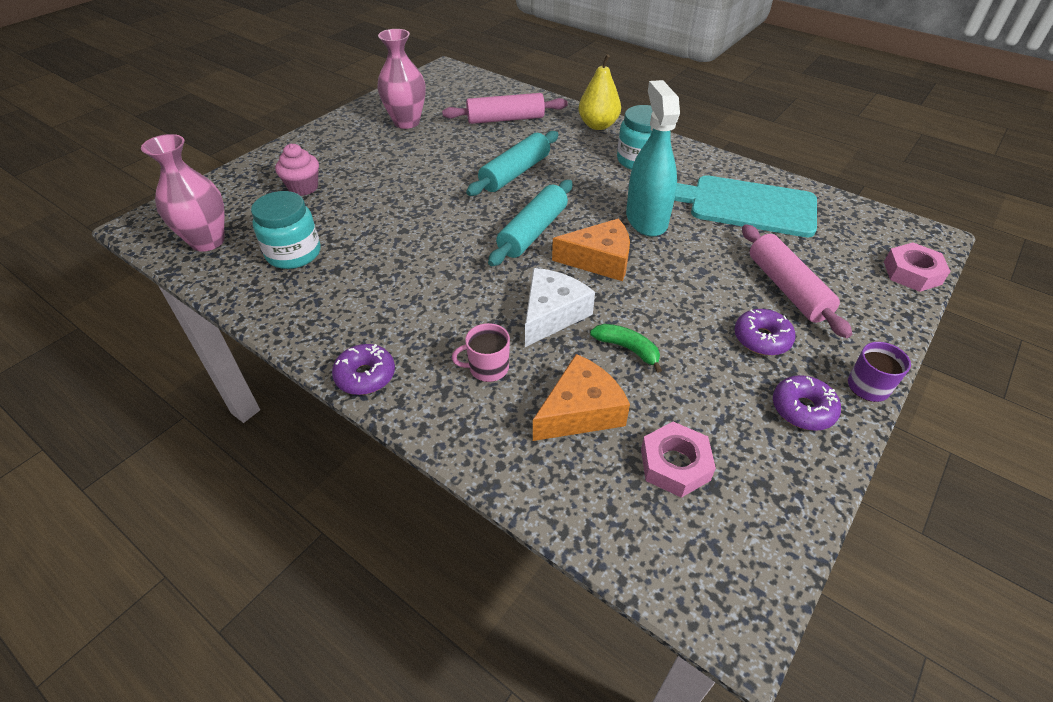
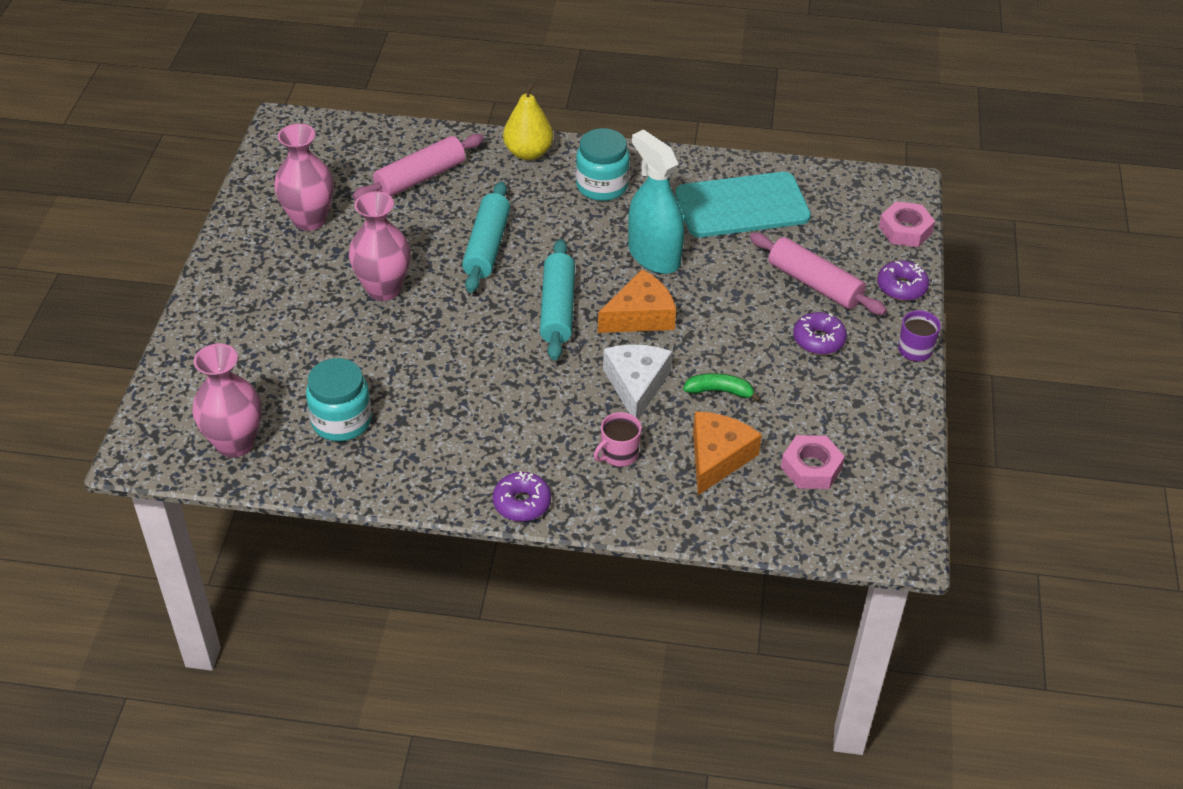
camera: 30 degrees left, 0 degrees up
pink cupcake [275,144,319,196] -> none
purple donut [773,375,841,431] -> purple donut moved to [877,260,929,301]
none -> pink vase [349,191,411,301]

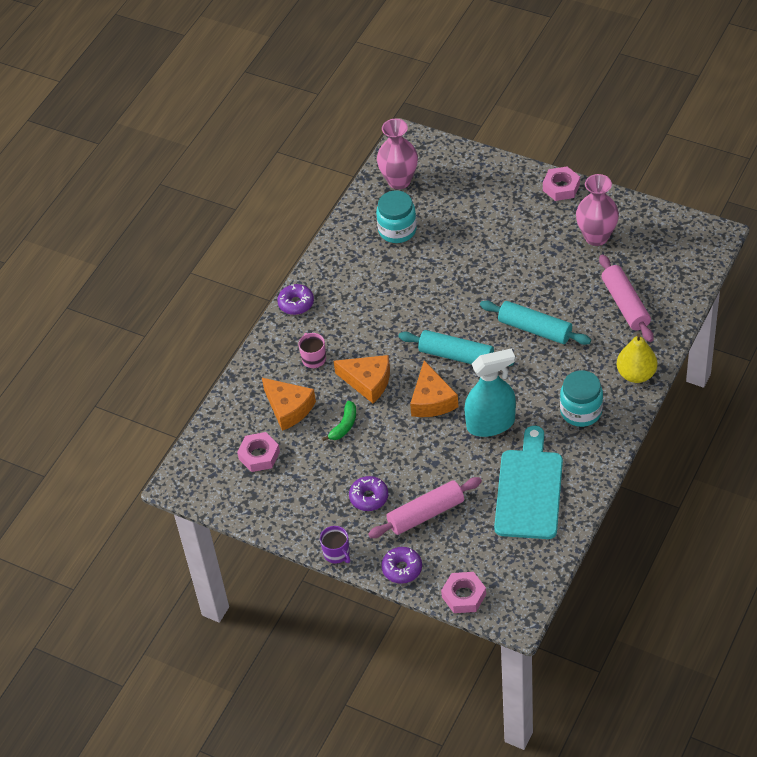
camera: 115 degrees right, 5 degrees up
pink vase [349,191,411,301] -> none
white cheese [603,344,672,420] -> orange cheese [334,355,390,403]
none -> pink nut [543,166,580,201]

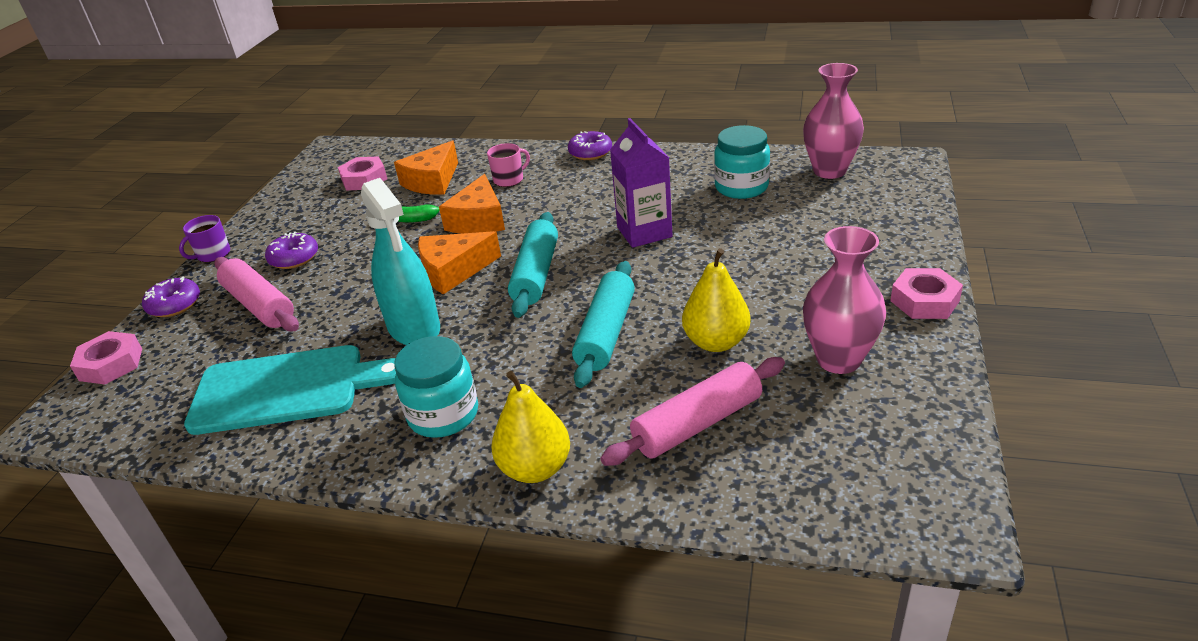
camera: 75 degrees right, 15 degrees down
none -> purple carton [610,118,673,248]
none -> yellow pear [682,248,751,352]

